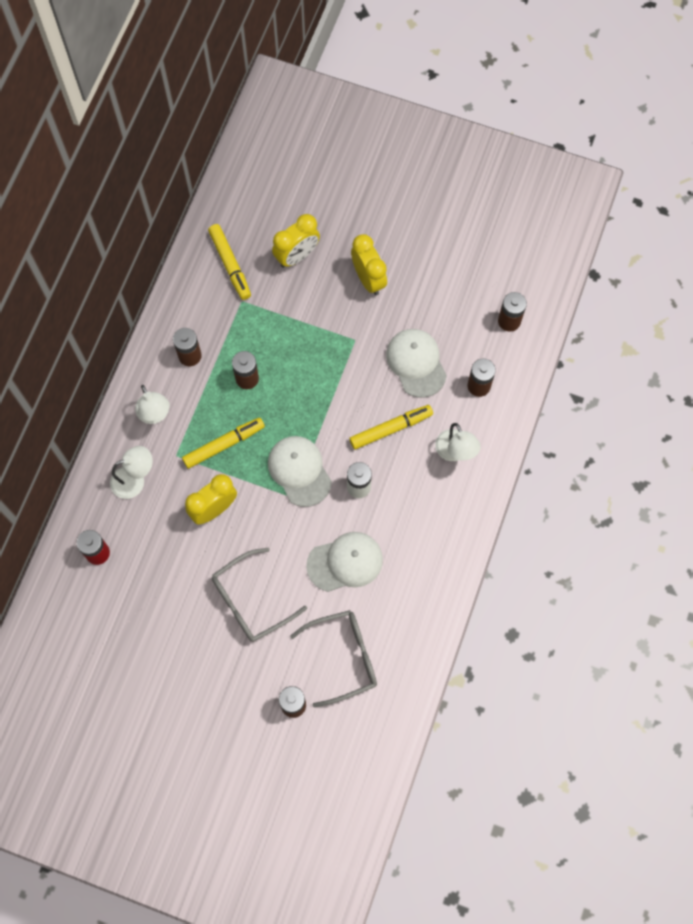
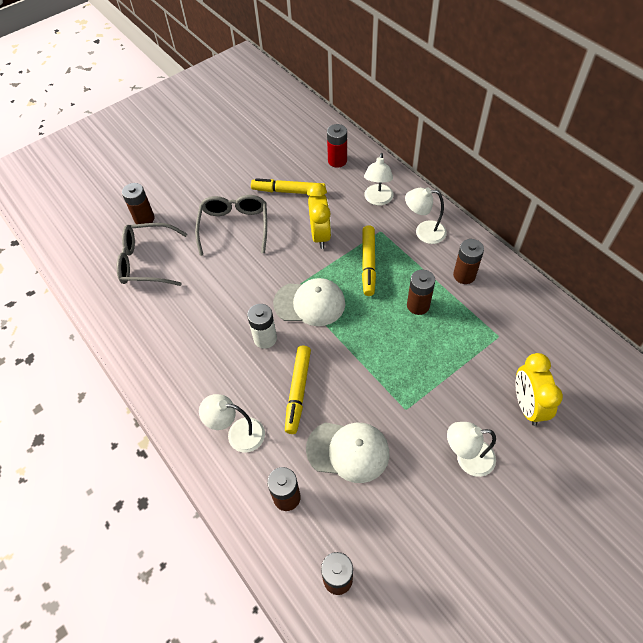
camera: 125 degrees right, 15 degrees down
yellow marker [208,224,251,300] -> yellow marker moved to [251,178,326,194]
grey glasses [290,610,377,708] -> grey glasses turned 75 degrees clockwise [117,223,187,286]
white cap [306,532,383,592] -> none
yellow clock [351,234,387,295] -> white lamp [447,422,496,477]

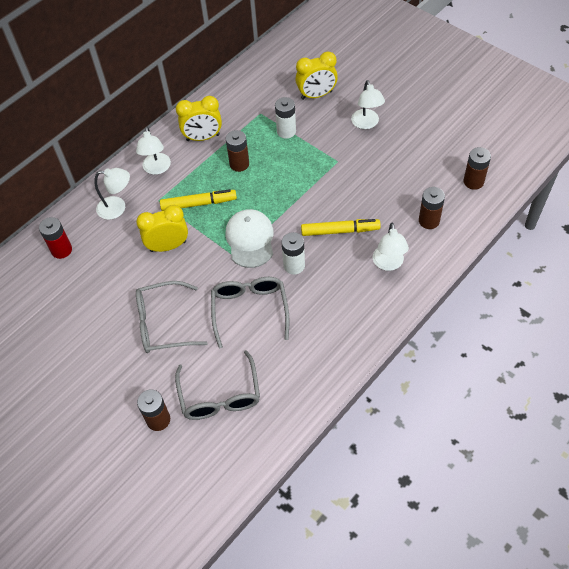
camera: 100 degrees left, 0 degrees up
yellow marker [251,178,326,194] -> none
white cap [306,422,389,483] -> none
brown battery [453,239,484,284] -> yellow clock [176,96,222,141]
none -> grey glasses [211,277,289,348]
none -> white battery [275,97,296,139]

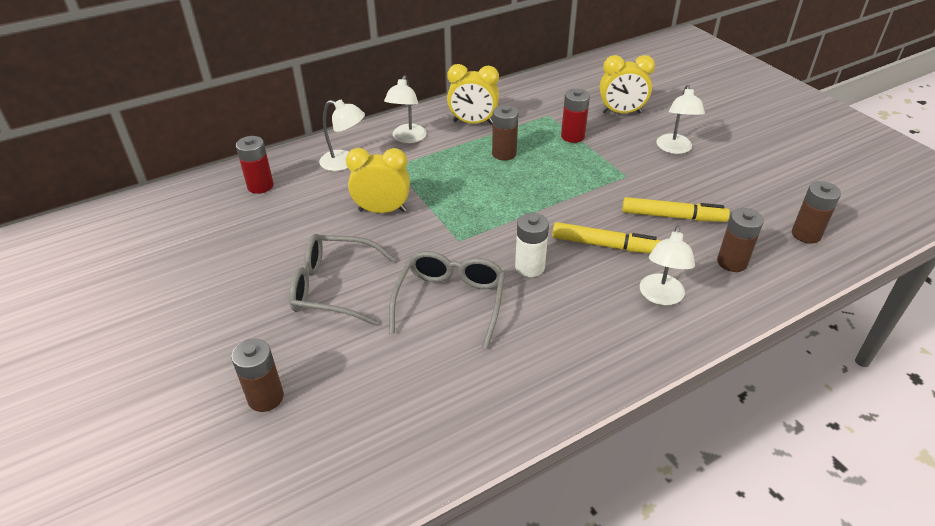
camera: 15 degrees right, 15 degrees down
yellow marker [160,189,237,211] -> yellow marker moved to [622,197,730,222]
grey glasses [175,350,260,420] -> none
white cap [225,209,274,268] -> none
white battery [275,97,296,139] -> red battery [561,89,590,143]

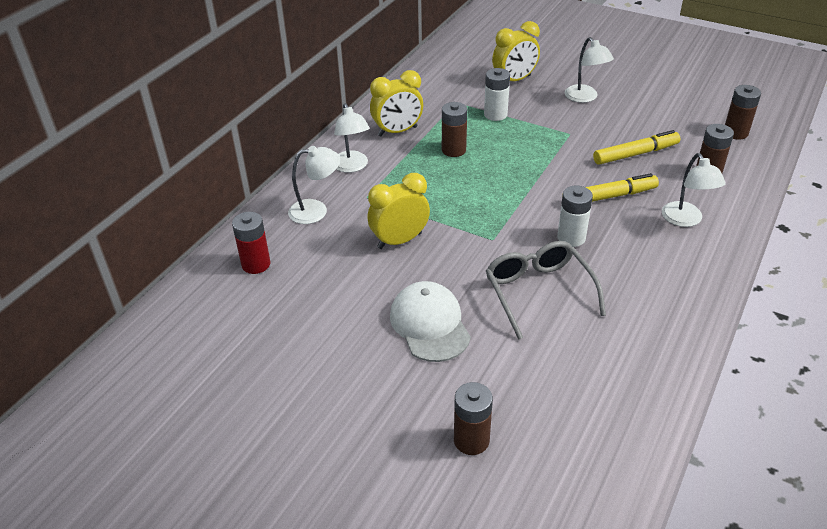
camera: 30 degrees left, 0 degrees up
grey glasses [289,234,396,325] -> white cap [390,281,471,362]
red battery [561,89,590,143] -> white battery [484,68,510,121]

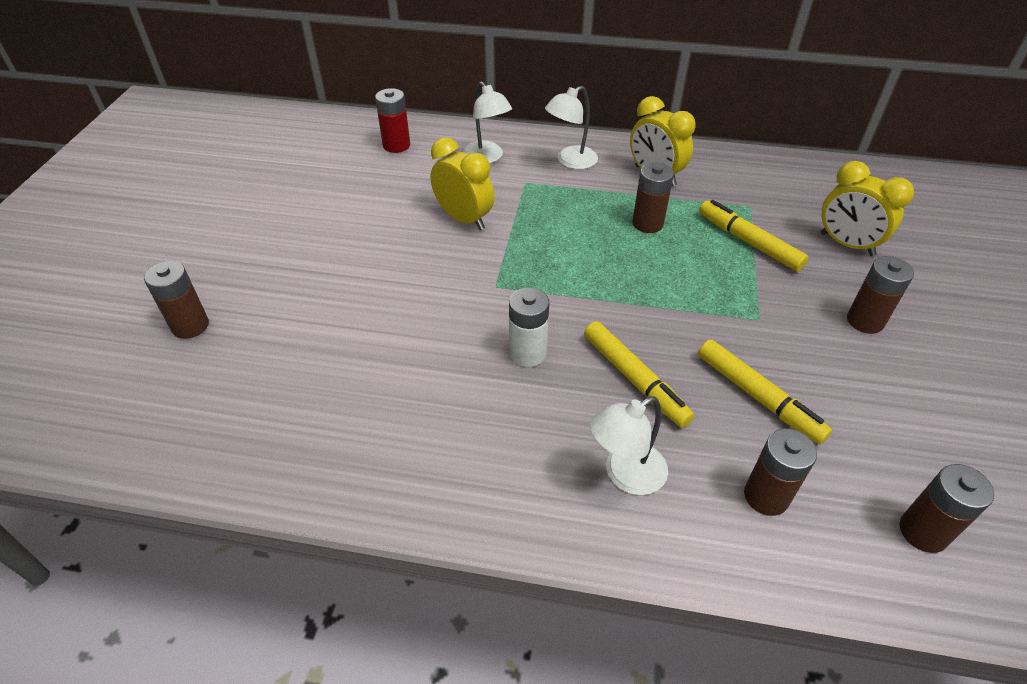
camera: 70 degrees right, 5 degrees up
white cap [390,281,471,362] -> none
white battery [484,68,510,121] -> yellow marker [699,200,809,271]
grey glasses [486,241,606,340] -> none
white lamp [565,37,614,103] -> brown battery [847,256,914,334]

